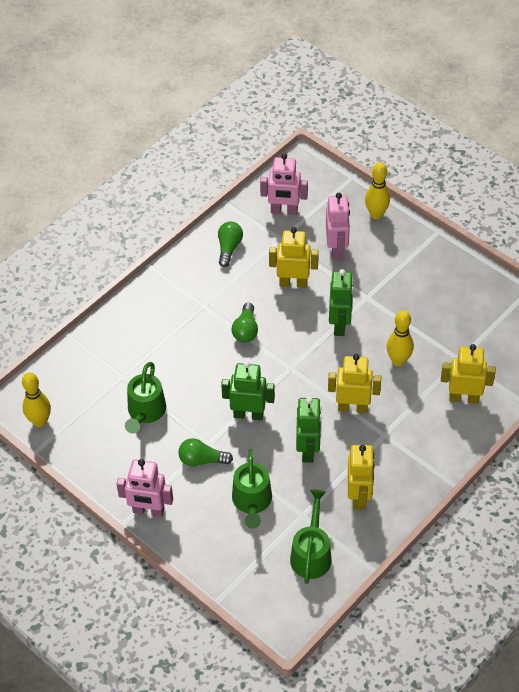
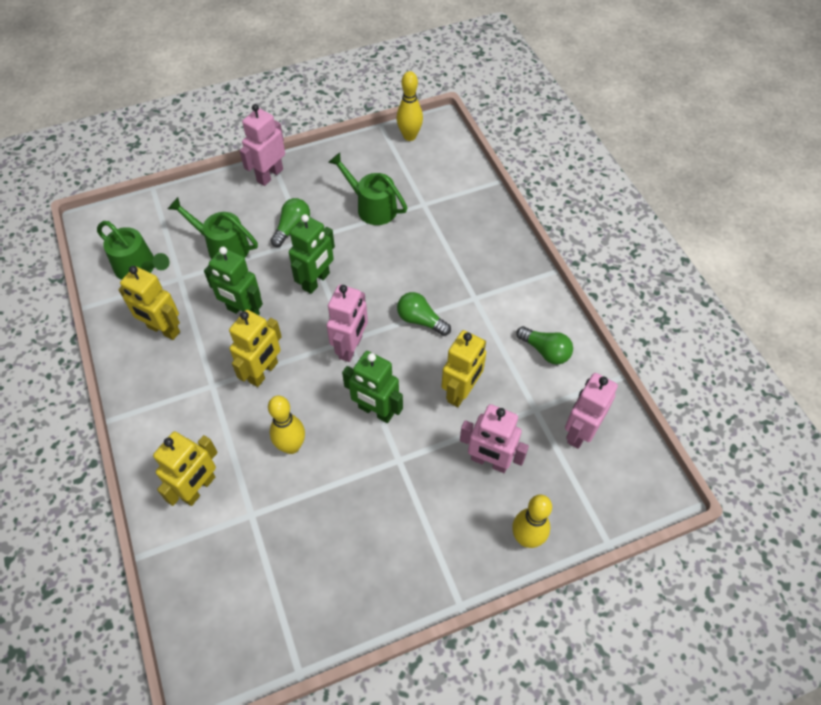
camera: 115 degrees right, 5 degrees up
none -> pink robot [326,285,368,362]

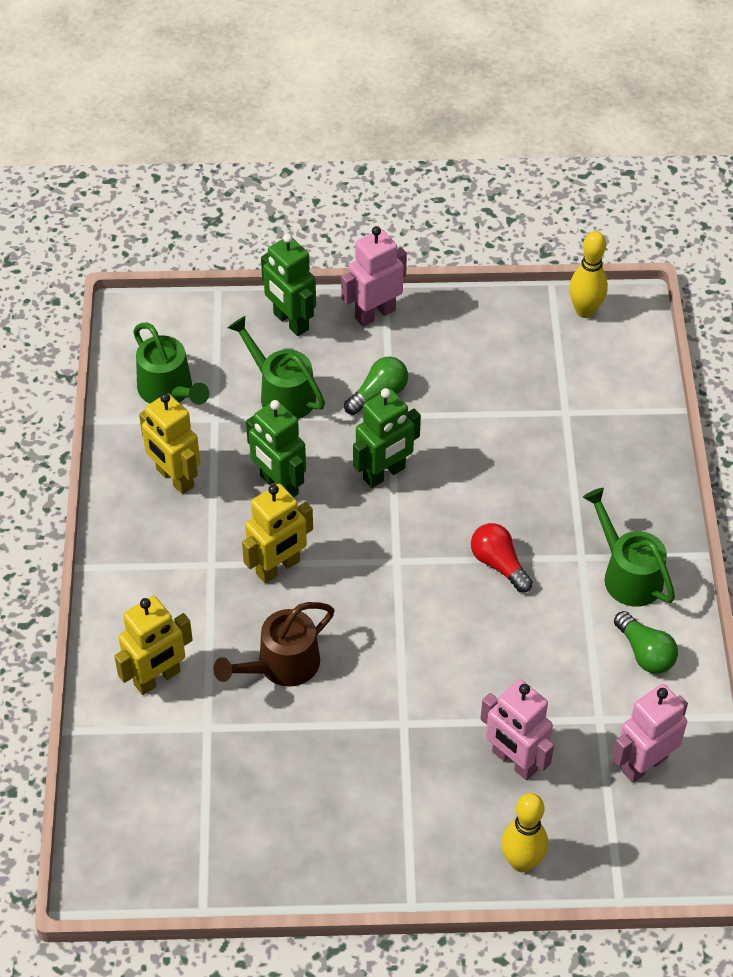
camera: 20 degrees right, 5 degrees down
yellow bowling pin [268,396,305,454] -> brown watering can [213,602,334,687]
pink robot [326,285,368,362] -> none
green watering can [328,153,407,225] -> green watering can moved to [583,488,675,607]
green robot [342,351,403,423] -> green robot moved to [261,234,316,336]
green light bulb [397,292,451,336] -> red light bulb [471,523,533,593]
yellow robot [442,330,486,407] -> none

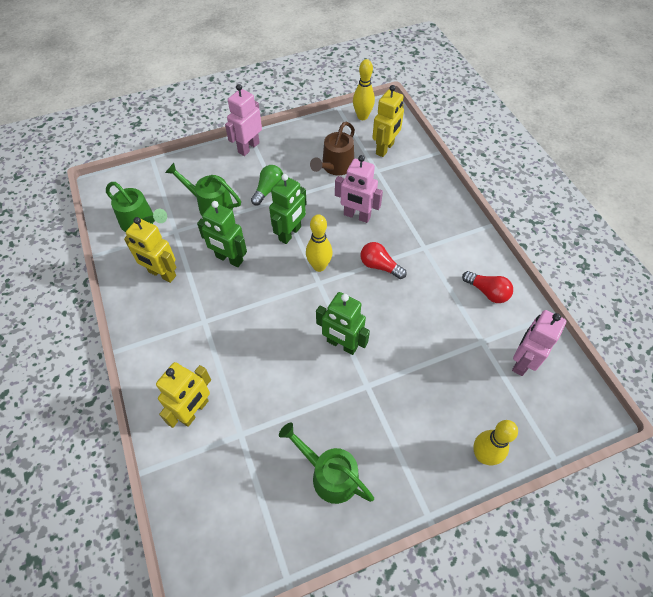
camera: 20 degrees left, 5 degrees up
brown watering can [213,602,334,687] -> brown watering can moved to [310,122,355,175]
yellow robot [242,484,313,583] -> yellow robot moved to [372,85,404,157]
green robot [261,234,316,336] -> green robot moved to [316,292,370,355]
pink robot [480,679,554,780] -> pink robot moved to [335,155,383,223]
green watering can [583,488,675,607] -> green watering can moved to [279,423,374,504]
green light bulb [614,611,678,674] -> red light bulb [462,271,513,303]
none -> yellow bowling pin [306,214,333,272]

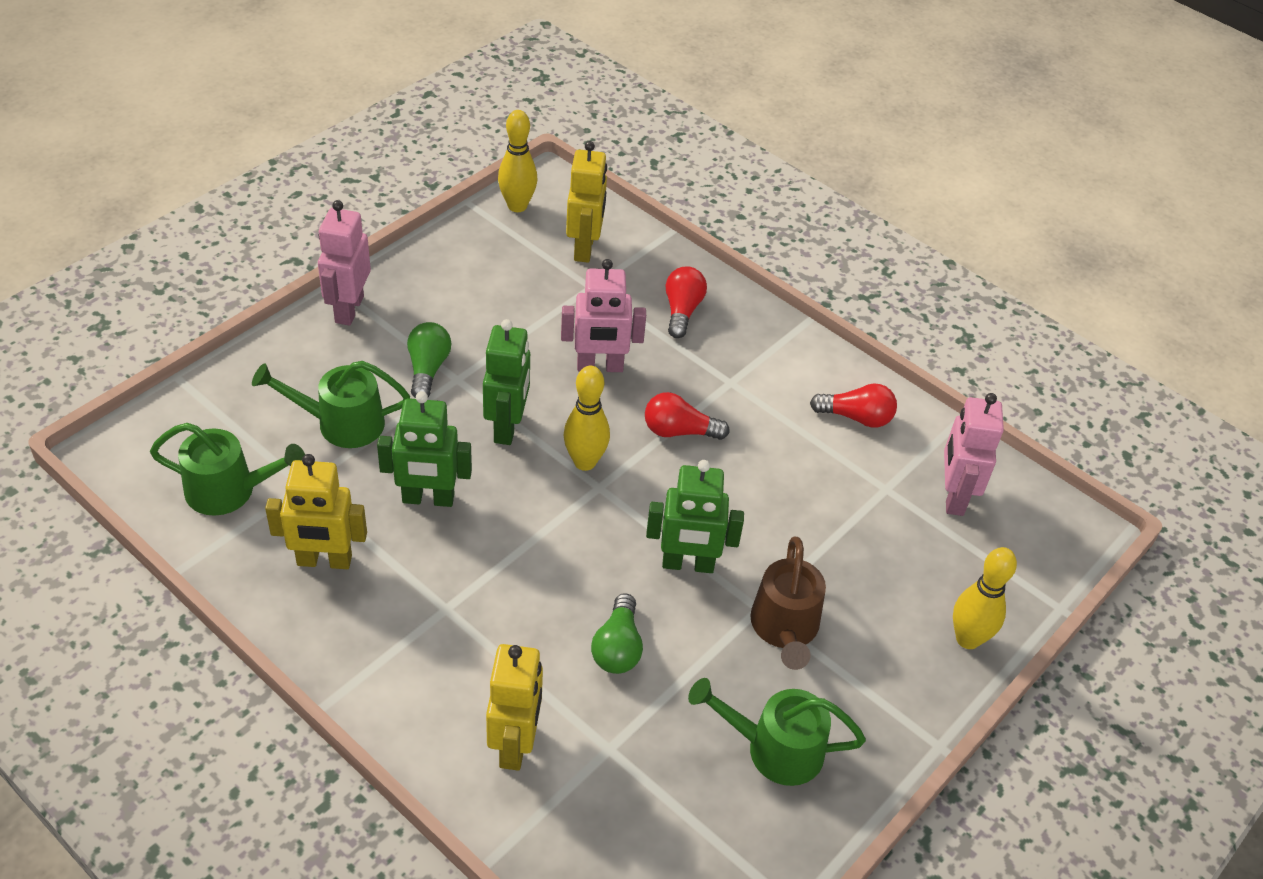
camera: 30 degrees left, 10 degrees down
brown watering can [310,122,355,175] -> brown watering can moved to [750,537,826,670]
none -> green light bulb [591,593,643,674]
none -> red light bulb [665,266,707,338]

